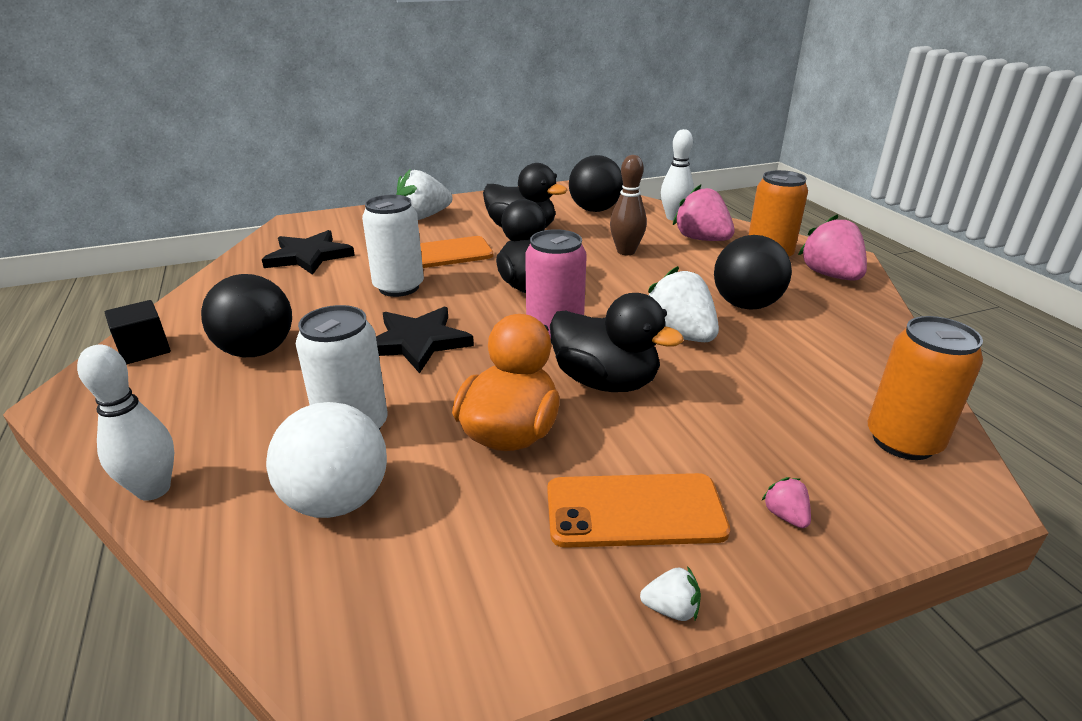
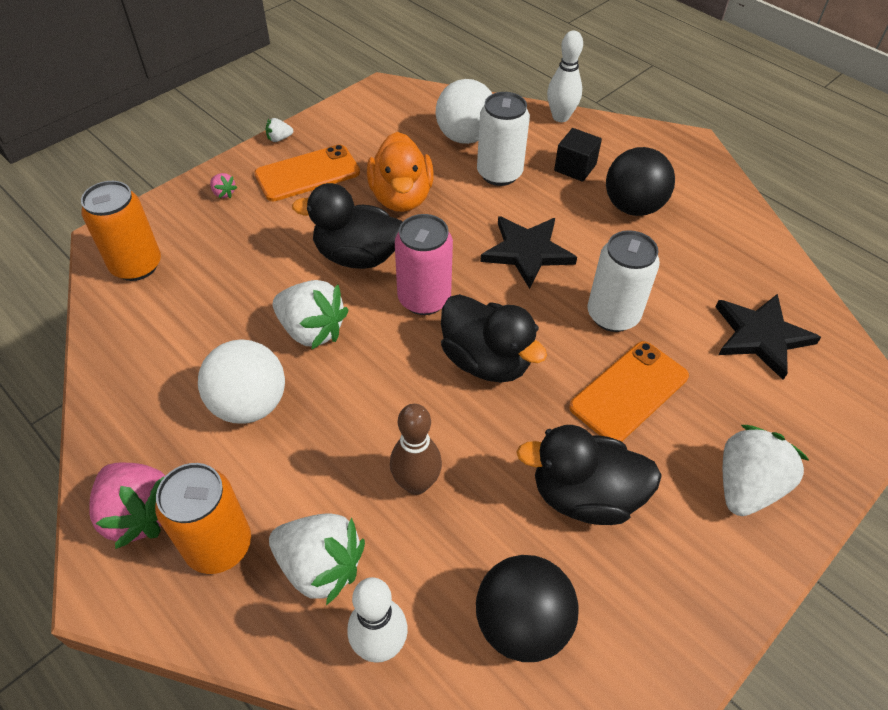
camera: 155 degrees right, 20 degrees up
black cube [105,300,171,365] -> black cube moved to [554,128,602,182]
pink strawberry [673,185,735,241] -> white strawberry [269,513,365,605]
black ball [714,235,792,310] -> white ball [198,339,285,424]

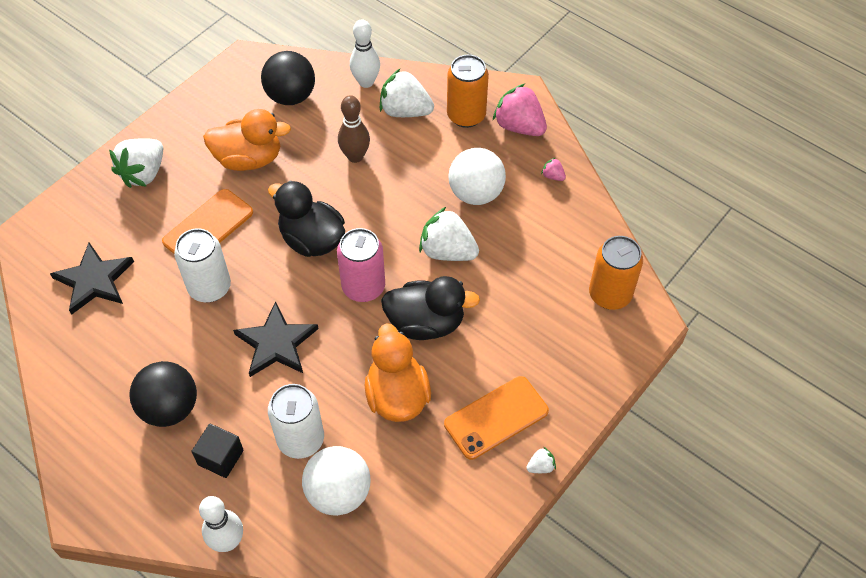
camera: 175 degrees right, 5 degrees up
pink strawberry [210,173,237,198] -> pink strawberry moved to [541,157,566,181]
black duck [516,425,662,525] -> orange duck [203,109,291,171]

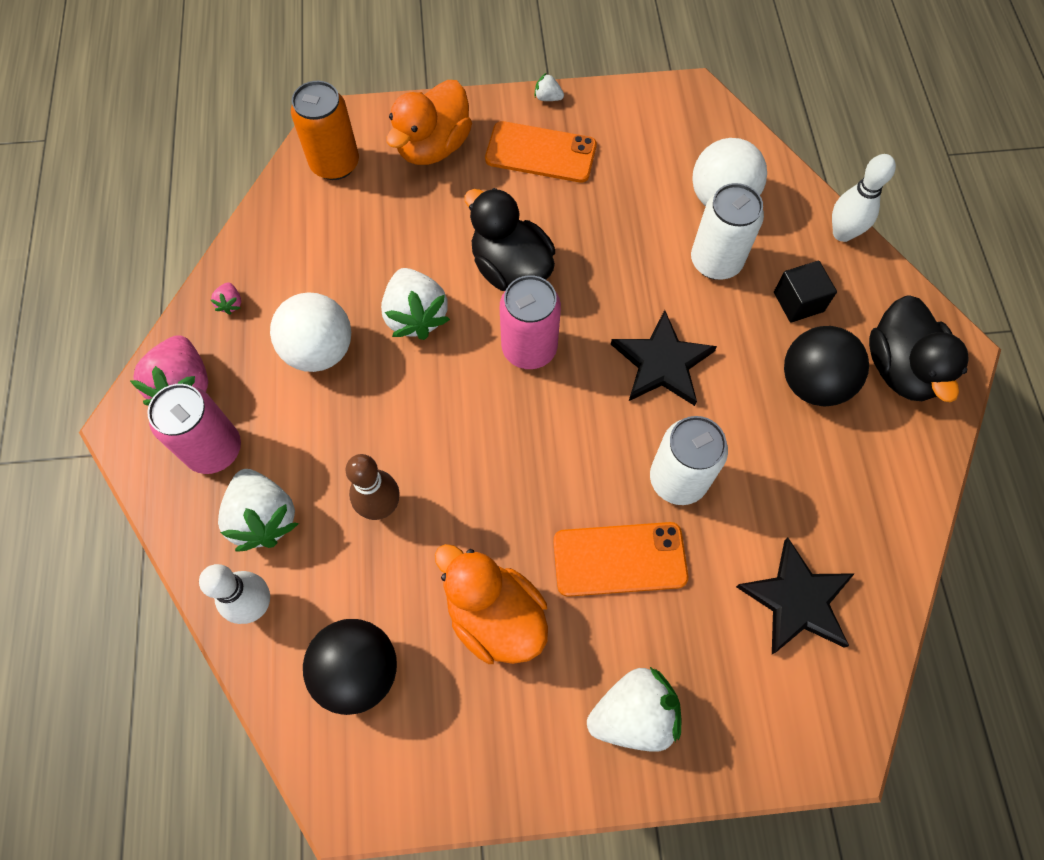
camera: 135 degrees left, 10 degrees up
black duck [268,180,345,257] -> black duck moved to [869,295,969,402]
orange duck [365,323,431,422] -> orange duck moved to [387,80,472,165]
orange can [447,55,489,128] -> pink can [147,384,241,474]

